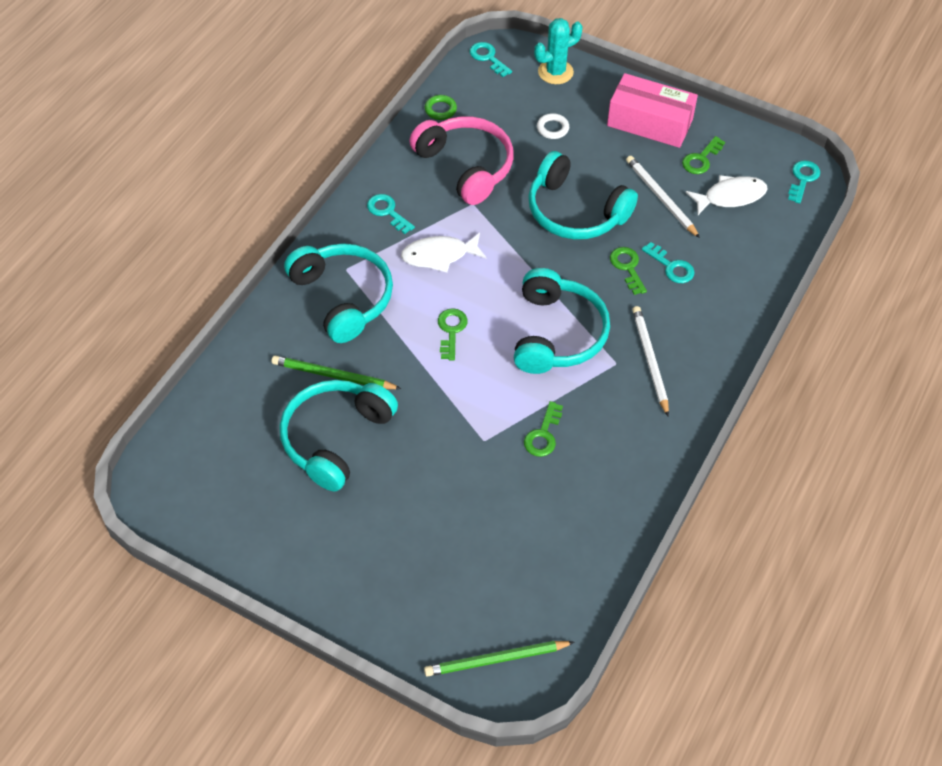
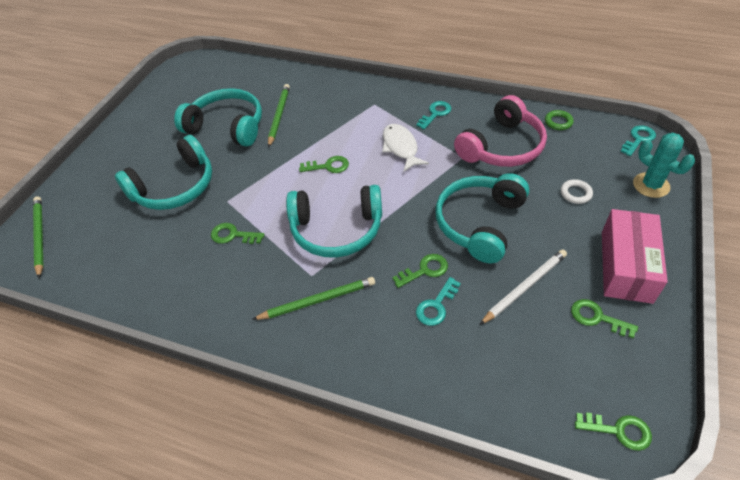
camera: 85 degrees right, 5 degrees down
turquoise headphones [284,243,393,343] -> turquoise headphones moved to [115,135,212,210]
white pencil [632,306,669,416] -> green pencil [252,277,375,320]
white fish [686,175,767,215] -> none
turquoise key [788,160,820,204] -> green key [575,412,652,451]

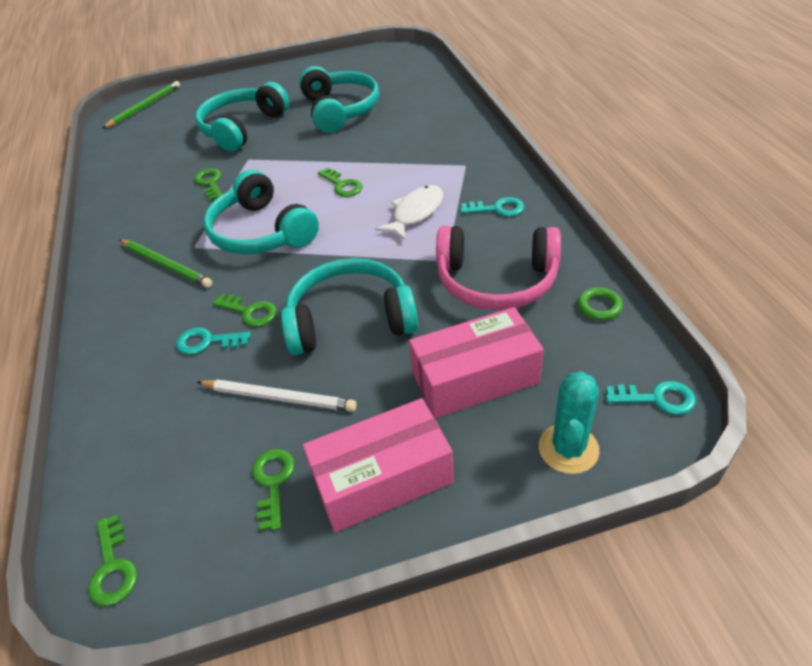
camera: 55 degrees right, 5 degrees down
turquoise headphones [115,135,212,210] -> turquoise headphones turned 105 degrees clockwise [195,82,289,152]
green pencil [268,84,290,148] -> none
white ring [561,179,593,204] -> pink box [409,307,544,418]

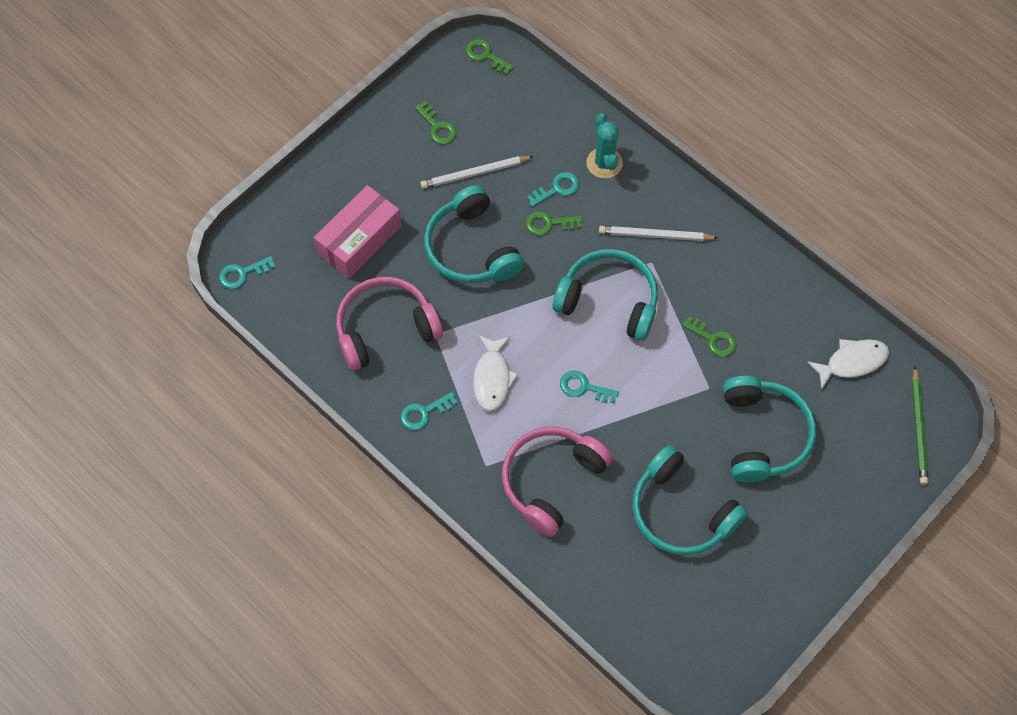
camera: 145 degrees right, 20 degrees up
green pencil [119,239,212,288] -> white pencil [599,226,718,241]
turquoise headphones [281,258,418,355] -> turquoise headphones turned 105 degrees clockwise [424,185,524,284]
pink box [303,398,454,532] -> none
green key [318,168,363,197] -> turquoise key [560,371,619,403]
turquoise cactus [539,371,599,474] -> turquoise cactus moved to [586,113,623,179]
green ring [578,287,623,321] -> none
none -> pink headphones [502,427,613,537]
none -> white fish [807,339,889,390]

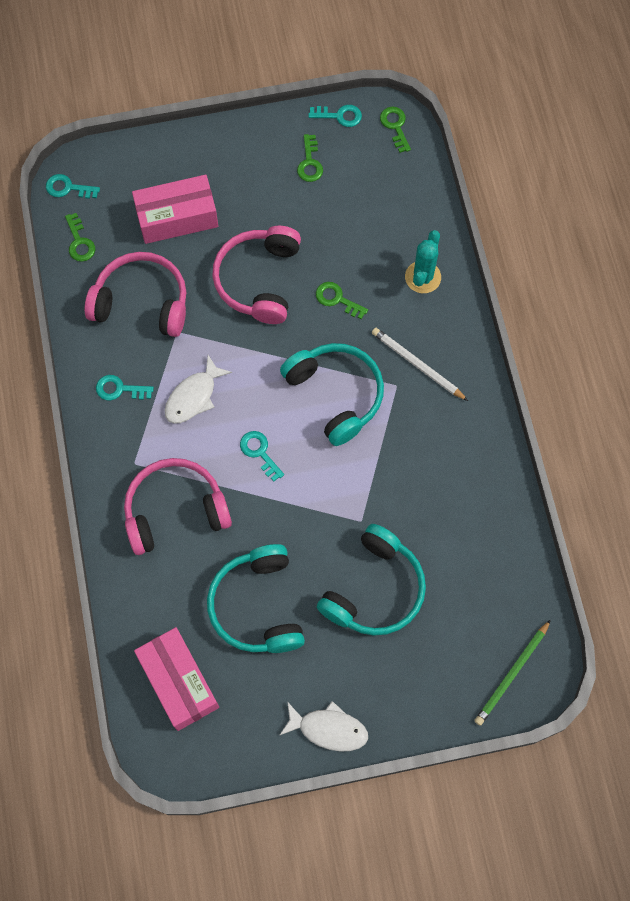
camera: 35 degrees right, 5 degrees up
white pencil [420,156,534,189] -> none
turquoise headphones [424,185,524,284] -> pink headphones [212,226,301,324]
turquoise key [527,172,579,207] -> turquoise key moved to [308,105,362,127]
green key [682,316,737,357] -> green key moved to [65,213,95,262]
white fish [807,339,889,390] -> white fish moved to [279,701,368,752]
none -> pink box [134,627,219,731]

